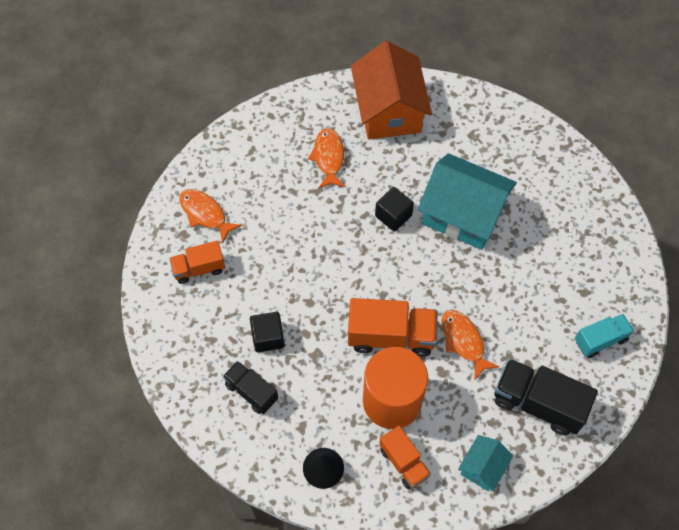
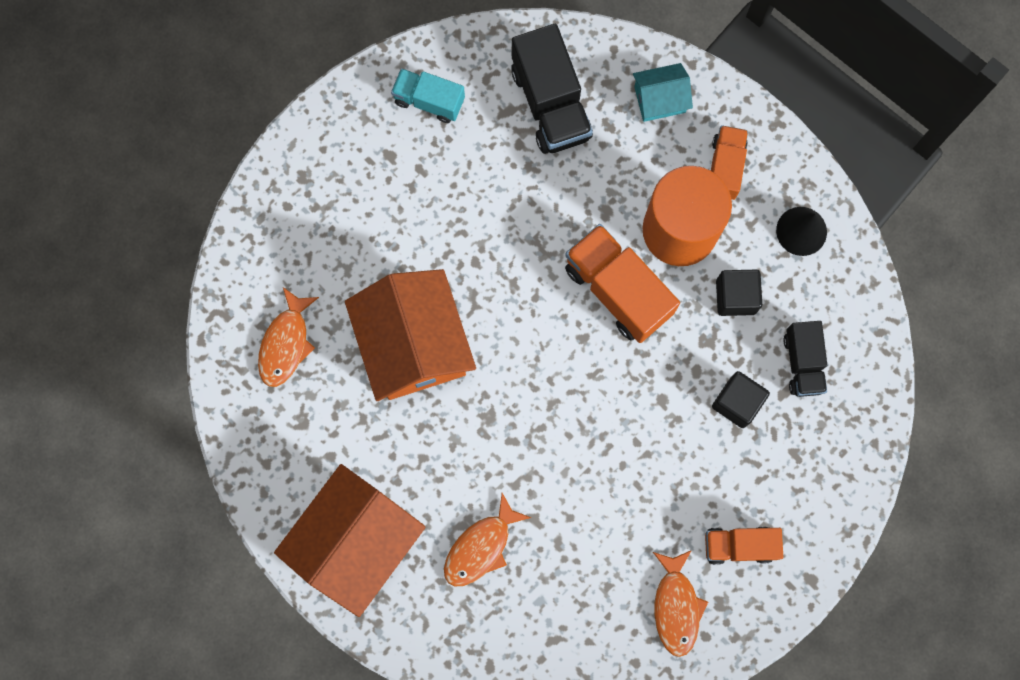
camera: 135 degrees left, 15 degrees up
orange truck [169,241,225,284] -> orange truck turned 150 degrees clockwise [705,527,783,565]
black cube [375,187,414,232] -> black cube moved to [716,270,762,316]
turquoise house [418,153,517,250] -> orange house [345,269,476,401]
orange fish [442,310,499,381] -> orange fish moved to [258,287,319,387]

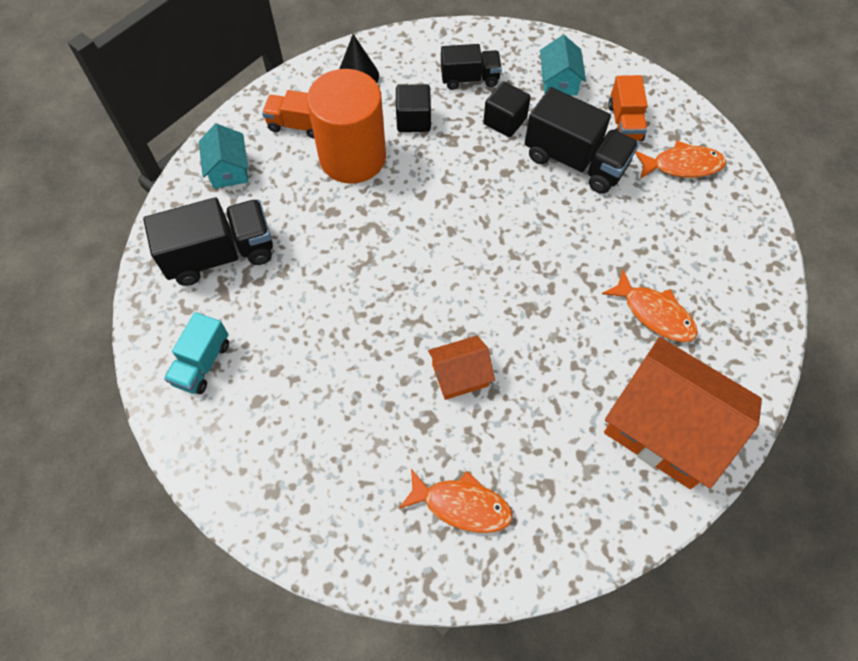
camera: 90 degrees left, 15 degrees down
orange house [345,269,476,401] -> orange house [428,336,495,400], size x0.49
orange truck [565,224,680,343] -> none
none -> black truck [525,87,639,194]
none -> turquoise house [540,35,586,96]

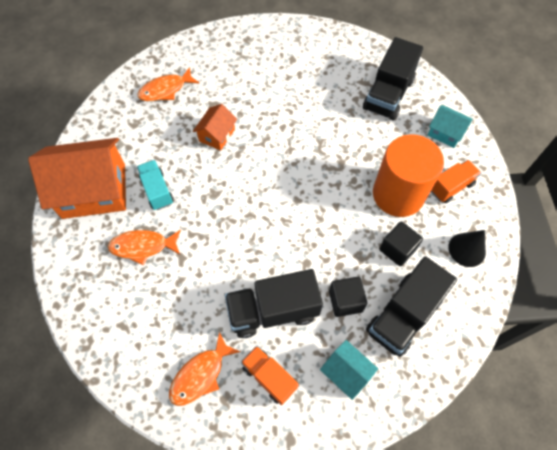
camera: 135 degrees right, 0 degrees up
turquoise truck [164,312,229,394] -> turquoise truck moved to [137,160,174,210]
black truck [441,44,502,90] -> black truck [366,256,457,357], size x1.63

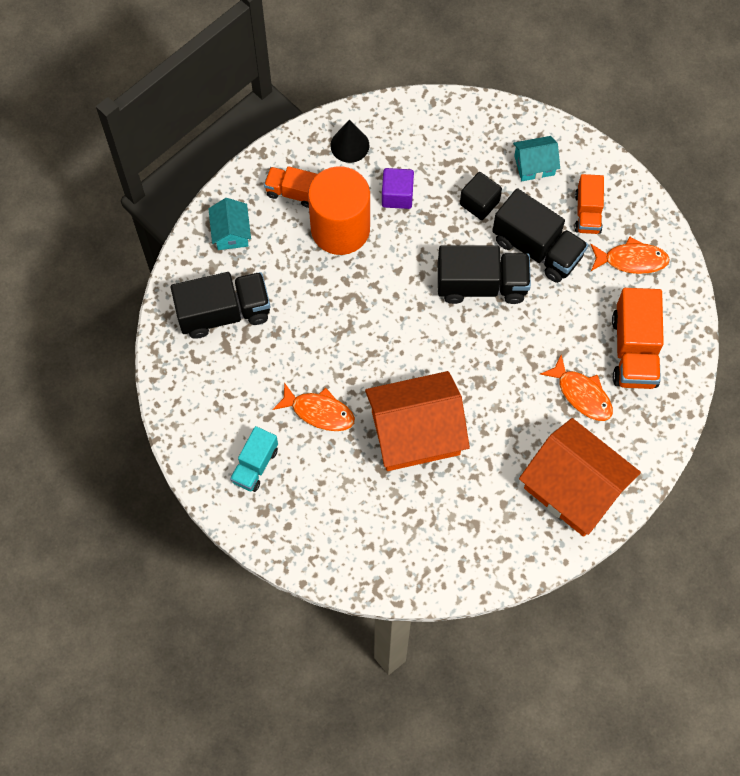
camera: 130 degrees left, 5 degrees up
orange fish [137,67,199,101] -> orange fish moved to [273,382,355,431]
turquoise truck [137,160,174,210] -> turquoise truck moved to [230,426,278,492]
orange house [193,104,237,151] -> orange house [365,371,470,471], size x2.04
turquoise house [320,340,378,400] -> turquoise house turned 75 degrees clockwise [513,136,560,181]
black truck [366,256,457,357] -> black truck moved to [438,245,531,304]
black cube [379,221,423,266] -> purple cube [382,168,414,209]
none -> orange truck [612,288,664,389]

